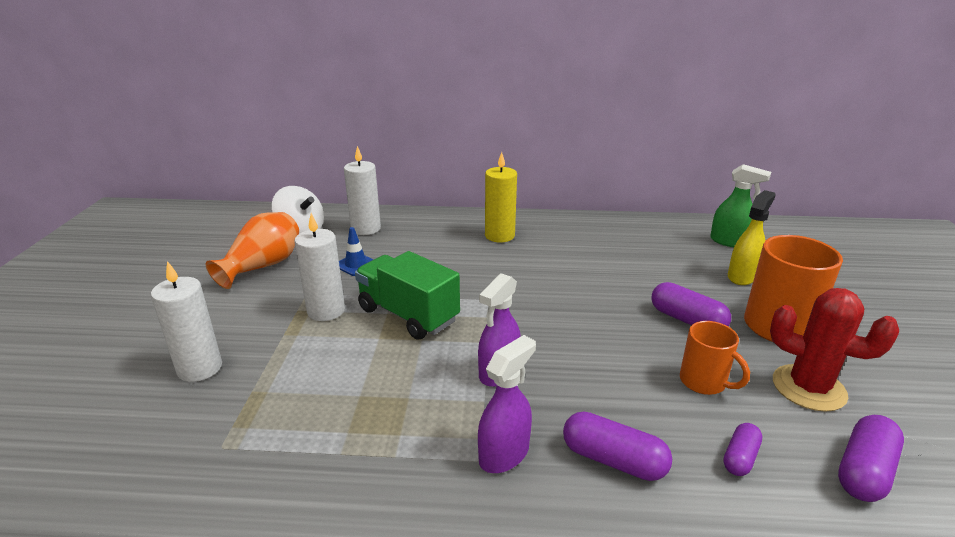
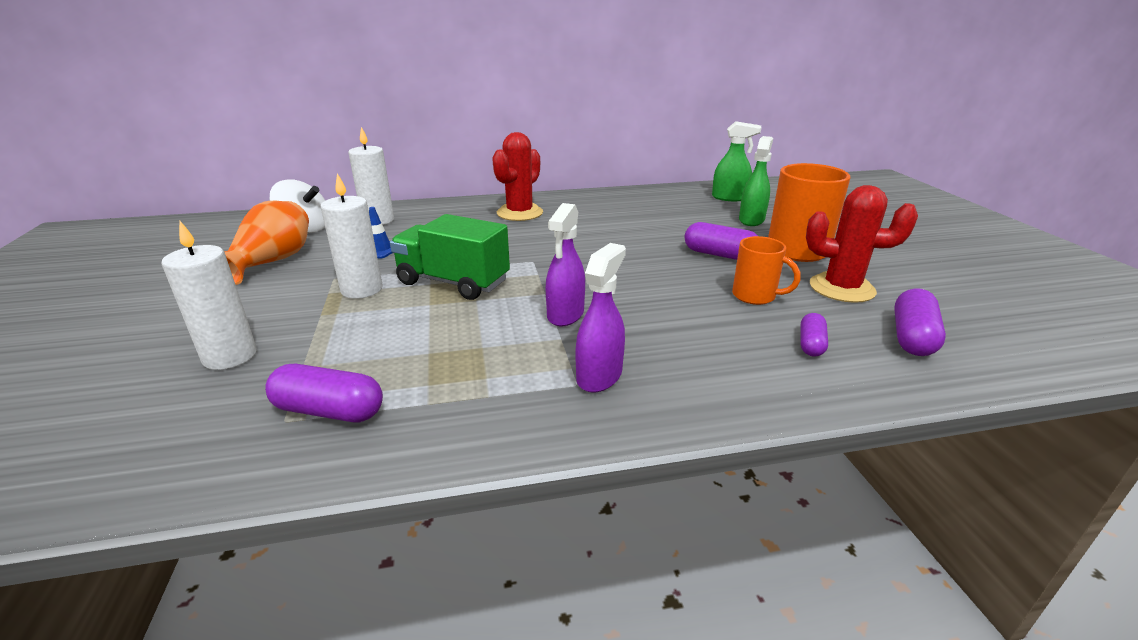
camera: 15 degrees left, 0 degrees up
yellow candle [485,152,517,242] -> red cactus [492,132,543,221]
purple capsule [563,412,672,481] -> purple capsule moved to [265,364,383,422]
yellow spray bottle [728,190,776,285] -> green spray bottle [739,136,773,226]

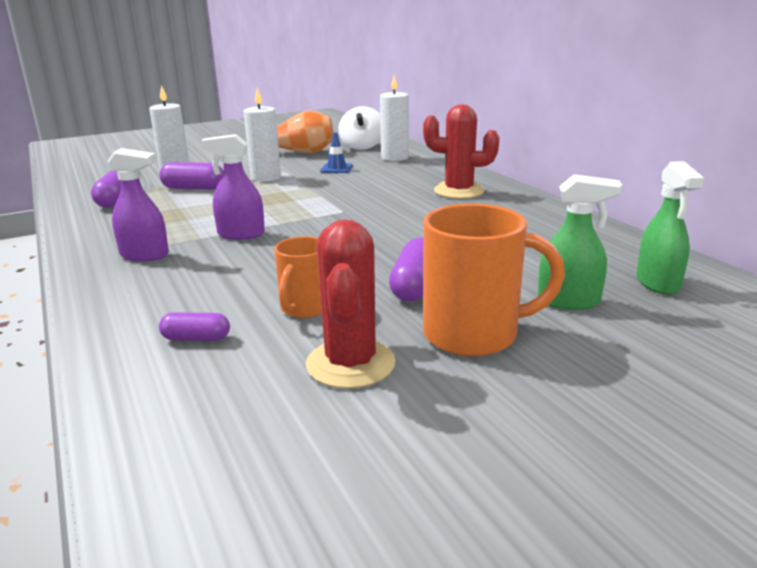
camera: 75 degrees right, 5 degrees down
green truck [390,214,510,300] -> none
purple capsule [894,288,946,356] -> purple capsule moved to [159,162,223,190]

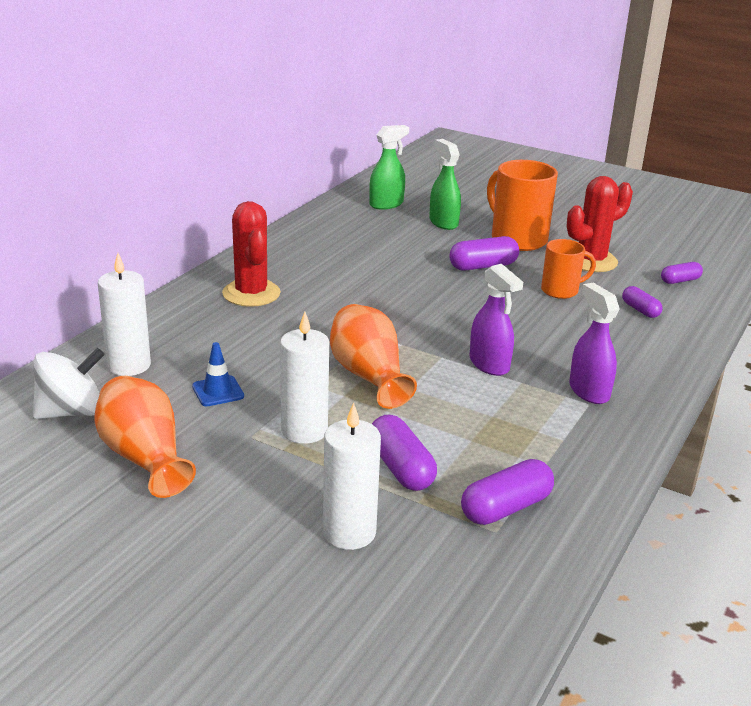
camera: 125 degrees left, 5 degrees up
none -> orange vase [330,304,417,409]
none -> purple capsule [661,262,703,284]

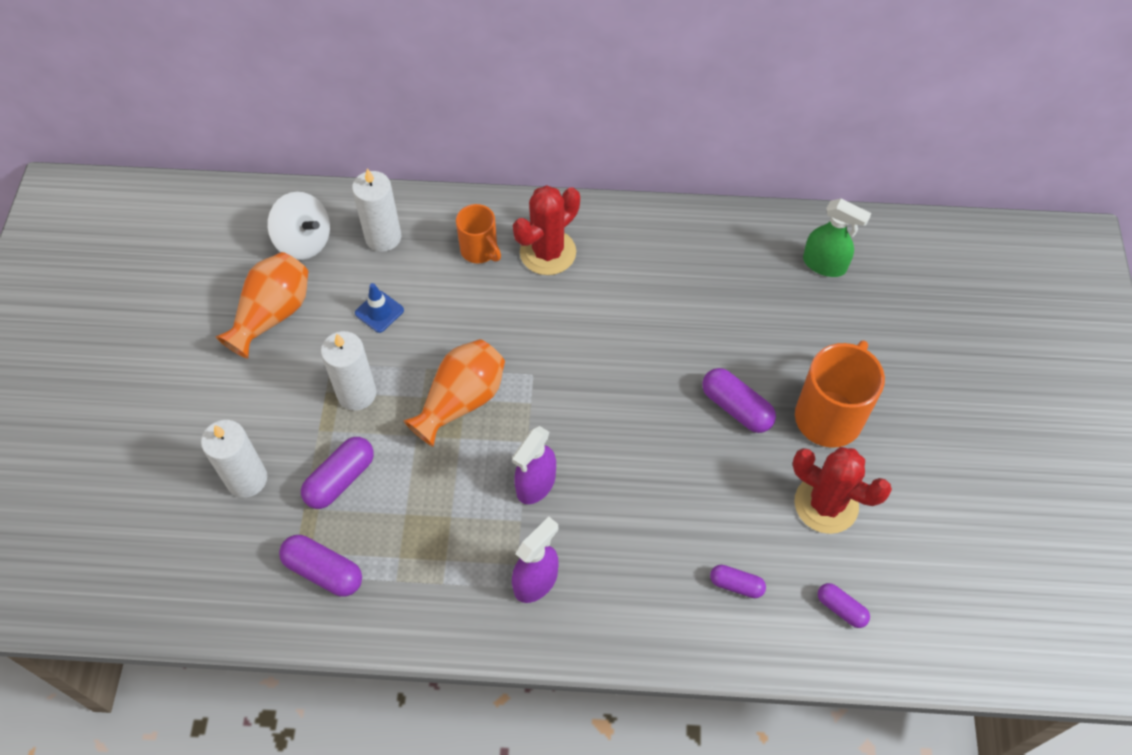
camera: 65 degrees right, 30 degrees up
green spray bottle [429,139,461,230] -> none
orange mug [541,239,596,299] -> orange mug moved to [456,204,501,263]
purple capsule [622,286,662,318] -> purple capsule turned 75 degrees clockwise [710,565,766,598]

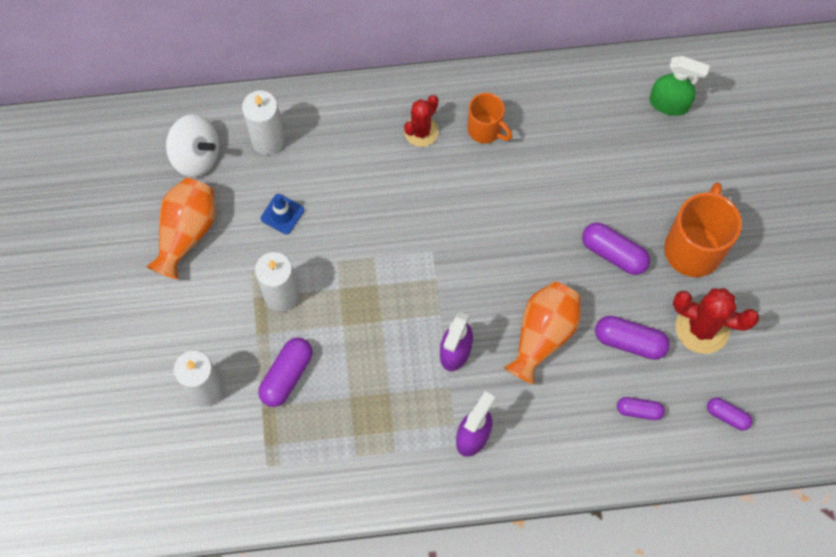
camera: 10 degrees left, 10 degrees up
purple capsule [279,535,362,596] -> purple capsule moved to [595,316,670,360]
orange vase [403,339,505,447] -> orange vase moved to [504,281,581,385]
orange mug [456,204,501,263] -> orange mug moved to [467,93,512,144]
red cactus [513,185,580,275] -> red cactus [404,95,438,147], size x0.66

